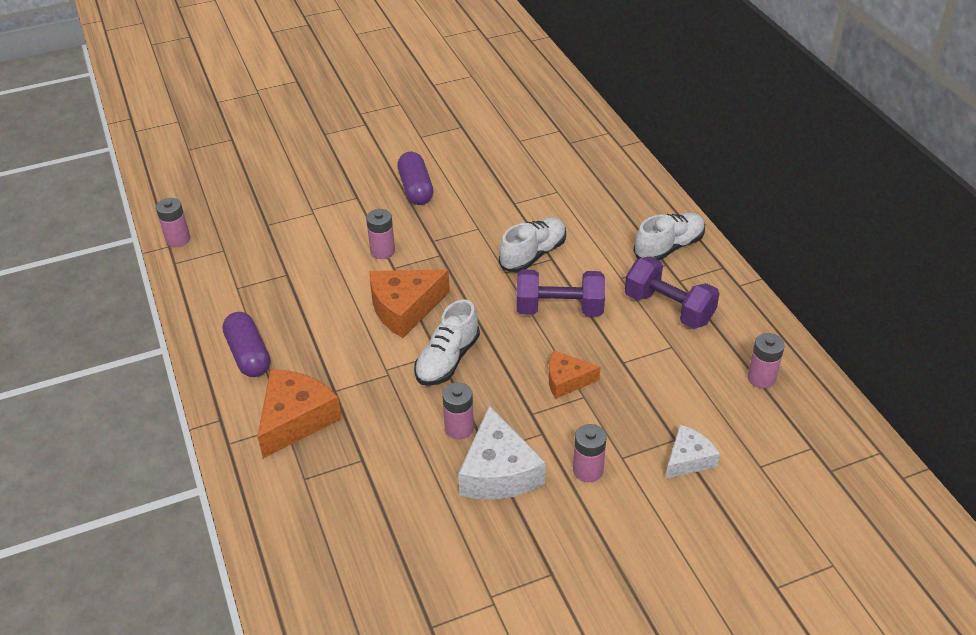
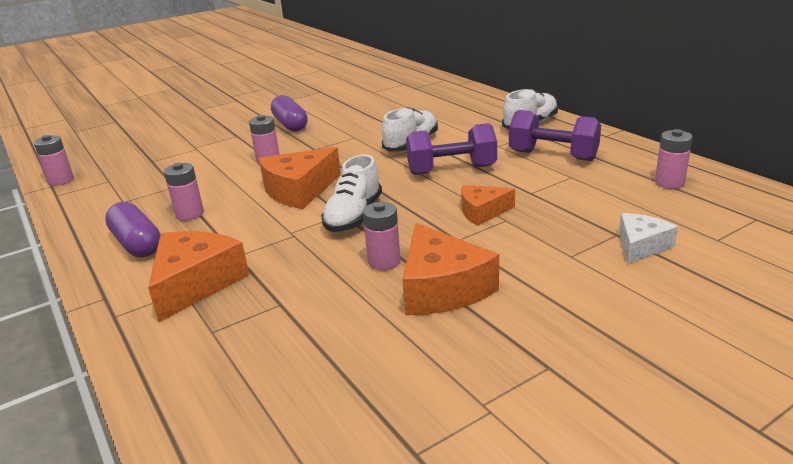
camera: 10 degrees left, 15 degrees down
white cheese [458,405,546,499] -> orange cheese [402,223,499,315]
pink battery [573,424,607,482] -> pink battery moved to [164,163,204,221]

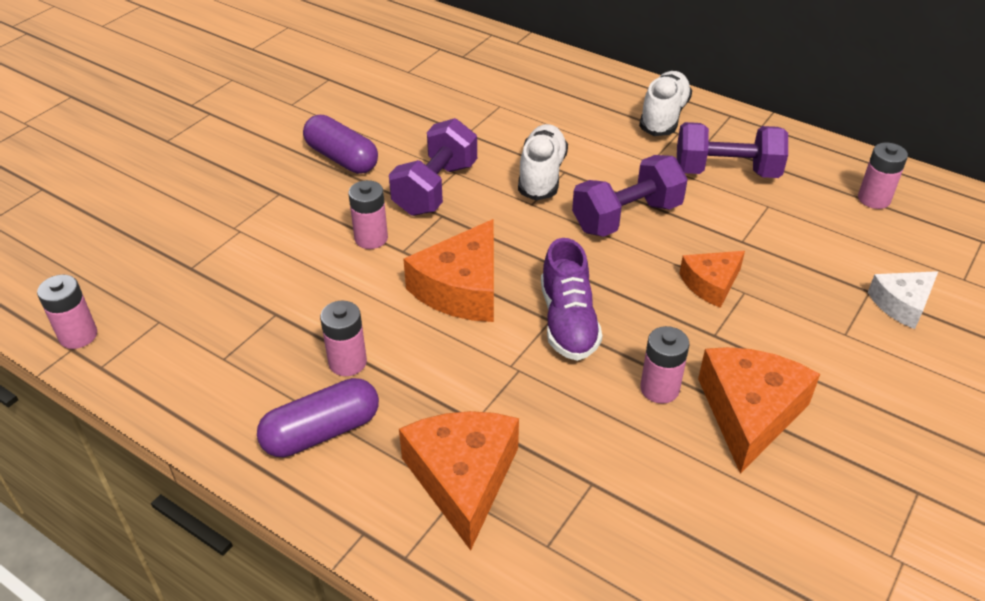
camera: 25 degrees left, 15 degrees up
purple capsule [105,202,161,257] -> purple capsule turned 60 degrees counterclockwise [257,378,379,457]
white shoe [321,154,382,232] -> purple shoe [541,238,602,361]
orange cheese [402,223,499,315] -> orange cheese turned 120 degrees counterclockwise [698,347,820,474]
white cheese [619,213,678,264] -> white cheese turned 135 degrees counterclockwise [868,271,938,329]
none -> purple dumbbell [389,118,477,216]

